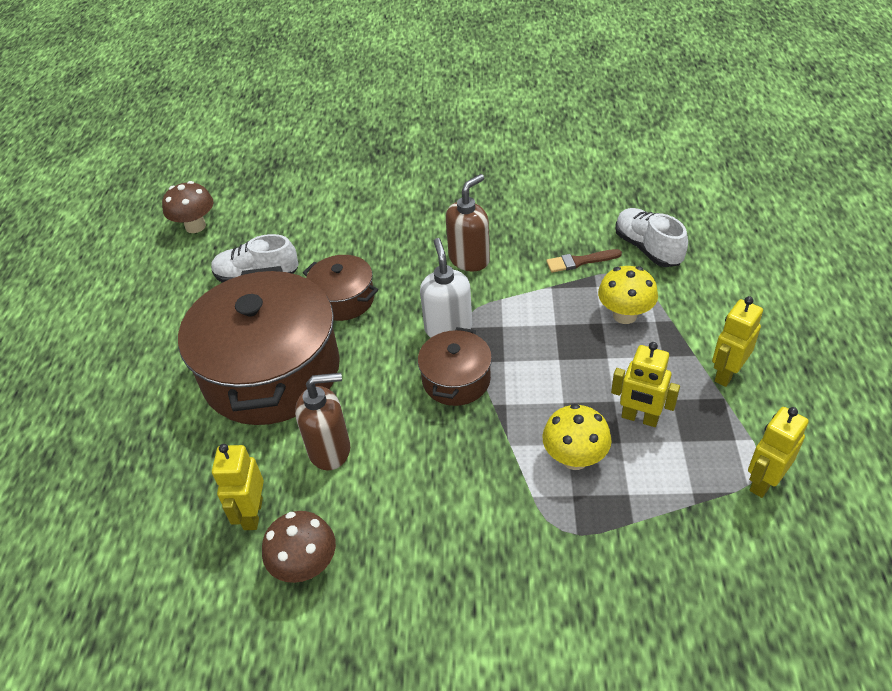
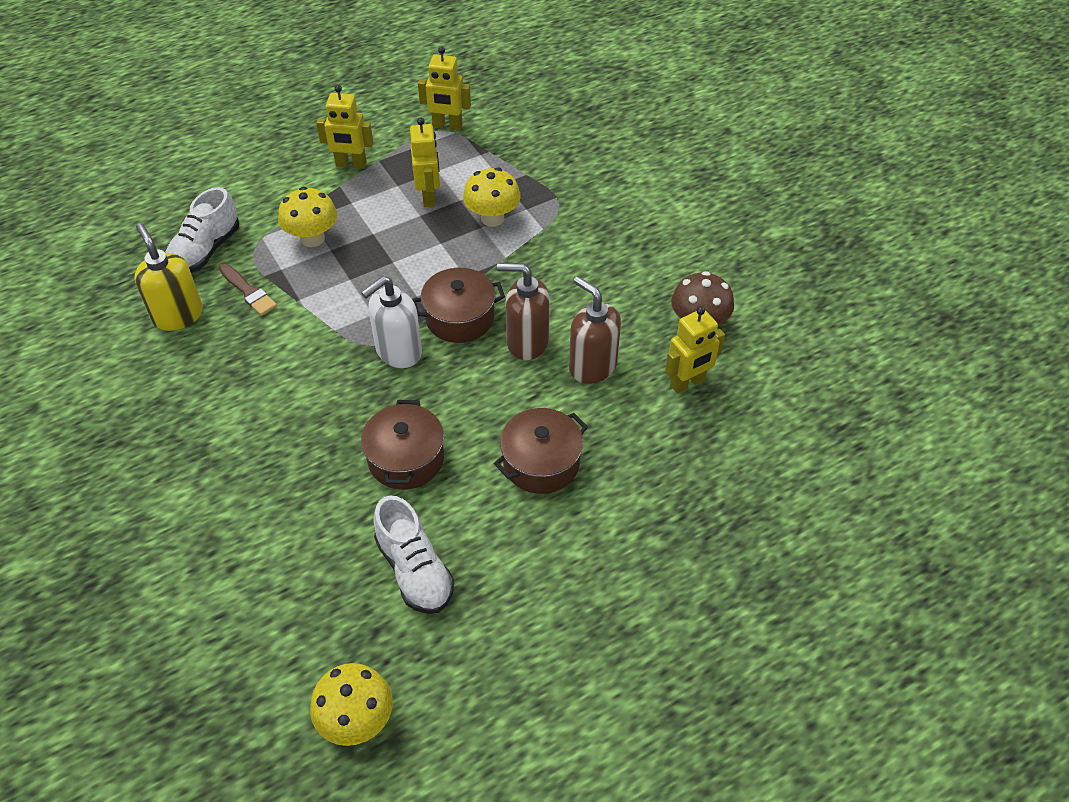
camera: 125 degrees left, 5 degrees up
brown mushroom [162,181,213,233] -> yellow mushroom [310,663,393,746]
brown pot [178,266,340,425] -> brown pot [494,408,588,494], size x0.48
brown soap dispenser [446,174,490,271] -> brown soap dispenser moved to [497,263,550,360]
none -> yellow soap dispenser [134,223,203,331]

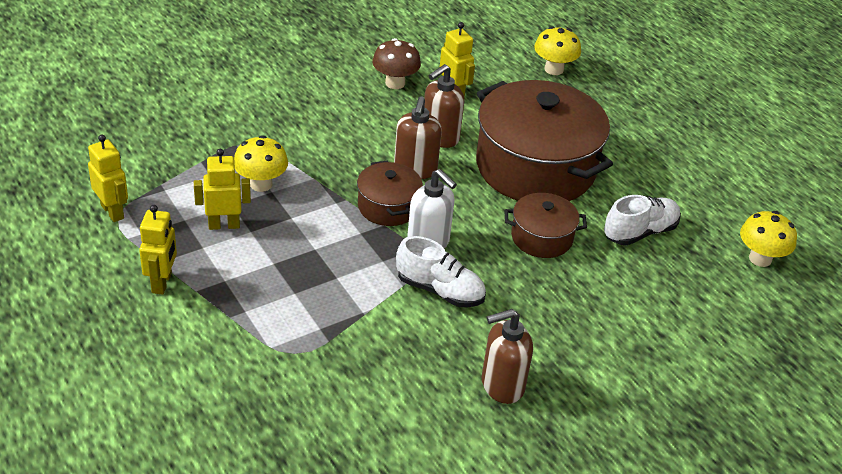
camera: 95 degrees left, 10 degrees down
yellow soap dispenser [134,223,203,331] -> none
white shoe [165,187,239,273] -> white shoe moved to [396,236,486,307]
brown brush [219,264,277,316] -> none
yellow mushroom [278,187,337,247] -> yellow mushroom moved to [534,26,581,75]
yellow robot [418,47,471,130] -> yellow robot turned 45 degrees counterclockwise [88,134,128,222]
brown pot [494,408,588,494] -> brown pot [476,80,613,201], size x2.08
none -> brown soap dispenser [482,309,533,404]

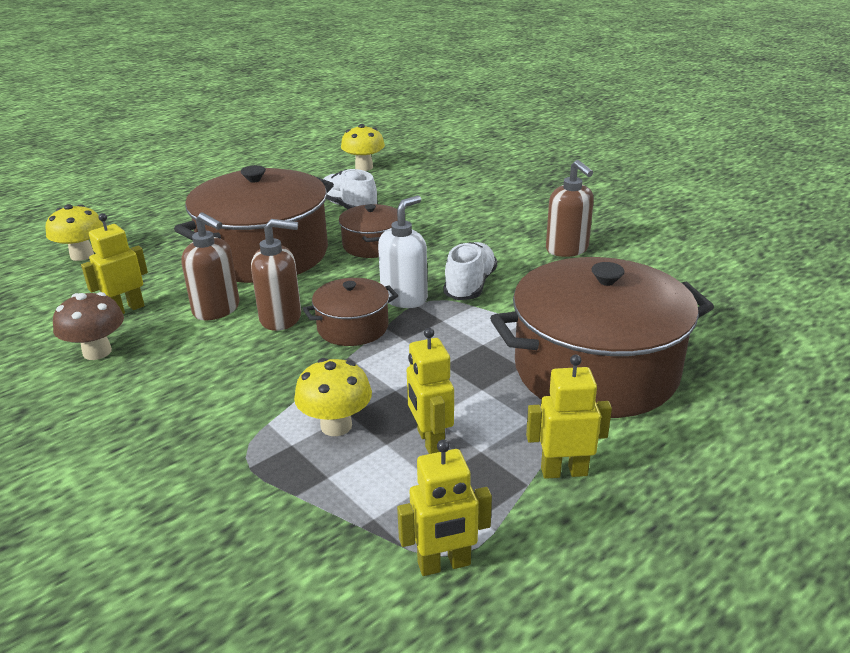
camera: 95 degrees left, 10 degrees down
yellow robot [88,134,128,222] -> yellow robot turned 150 degrees counterclockwise [397,440,492,576]
none -> brown pot [490,257,714,418]

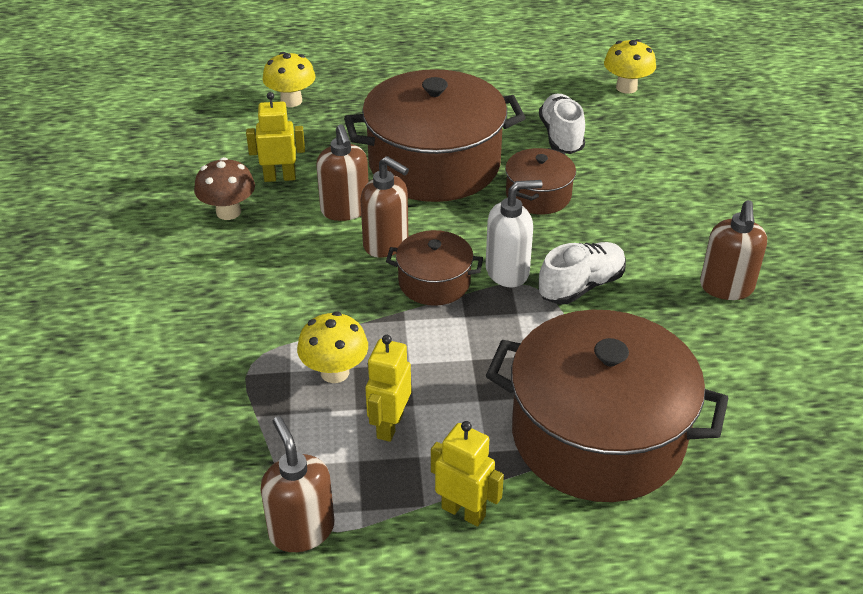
camera: 35 degrees right, 10 degrees up
yellow robot [397,440,492,576] -> brown soap dispenser [261,416,334,552]

